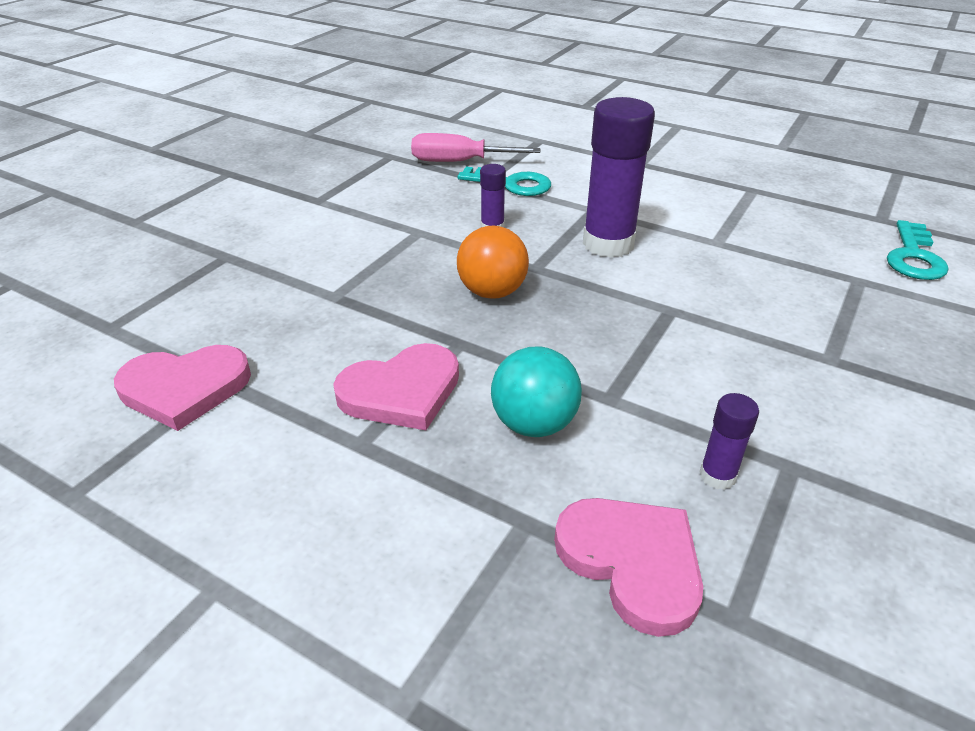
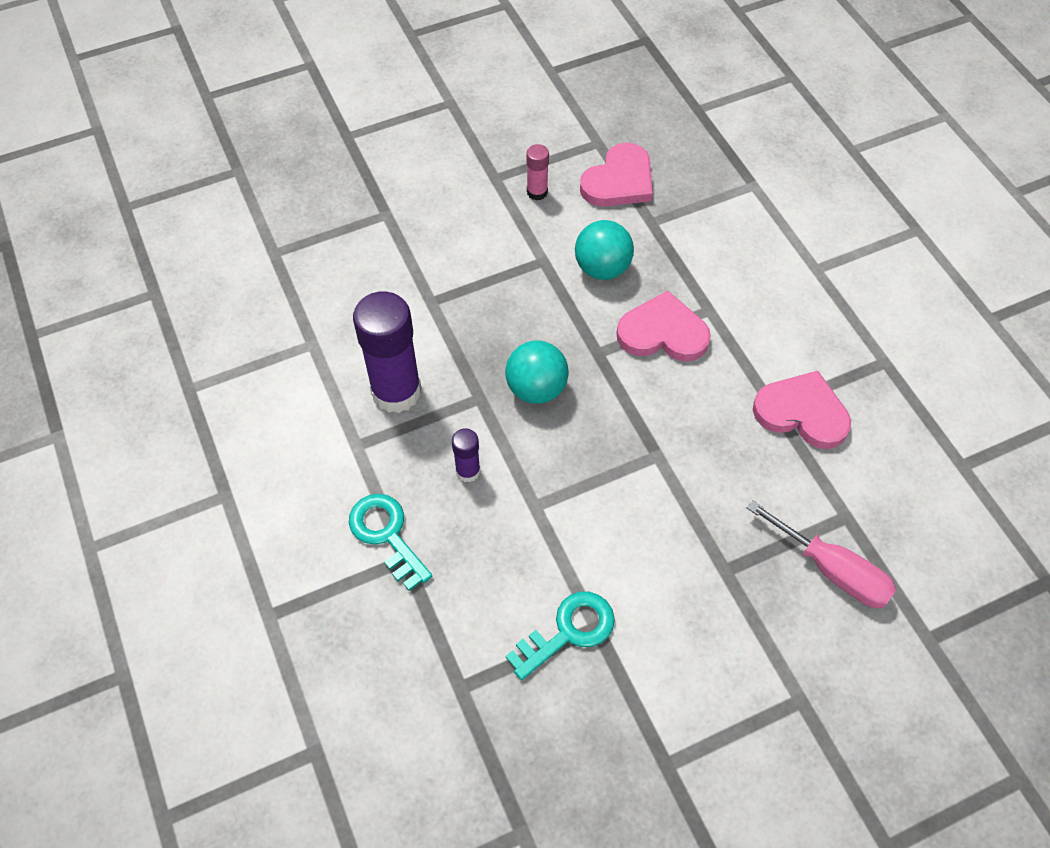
camera: 145 degrees left, 20 degrees up
pink screwdriver [411,133,540,162] -> pink screwdriver moved to [747,500,896,608]
orange ball [457,225,529,299] -> turquoise ball [505,341,569,404]
pink heart [554,498,703,637] -> pink heart turned 135 degrees counterclockwise [580,143,653,207]
purple glue stick [699,393,759,490] -> pink glue stick [526,144,549,200]
turquoise key [887,220,949,280] -> turquoise key moved to [506,592,615,680]

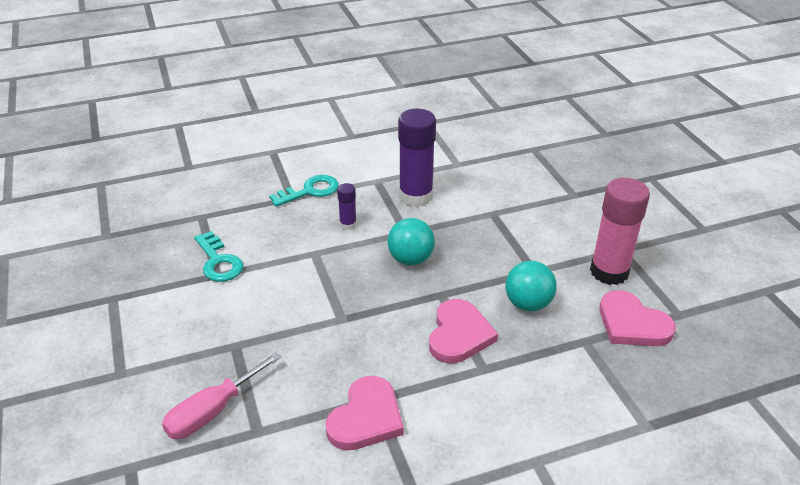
camera: 95 degrees right, 20 degrees down
pink glue stick [526,144,549,200] -> pink glue stick [590,178,650,285], size x2.11

